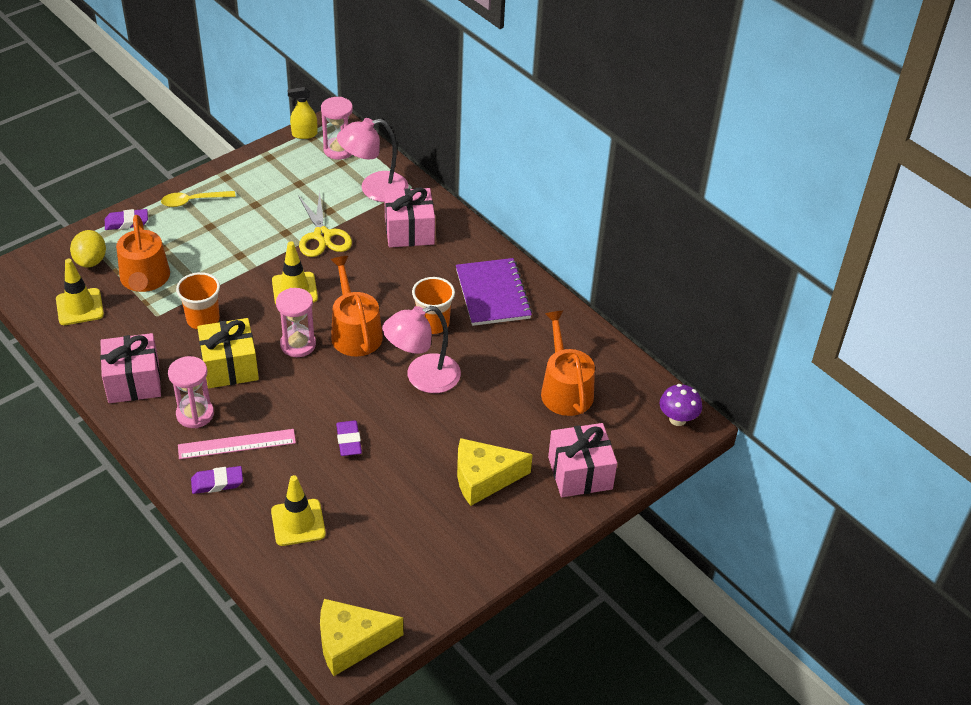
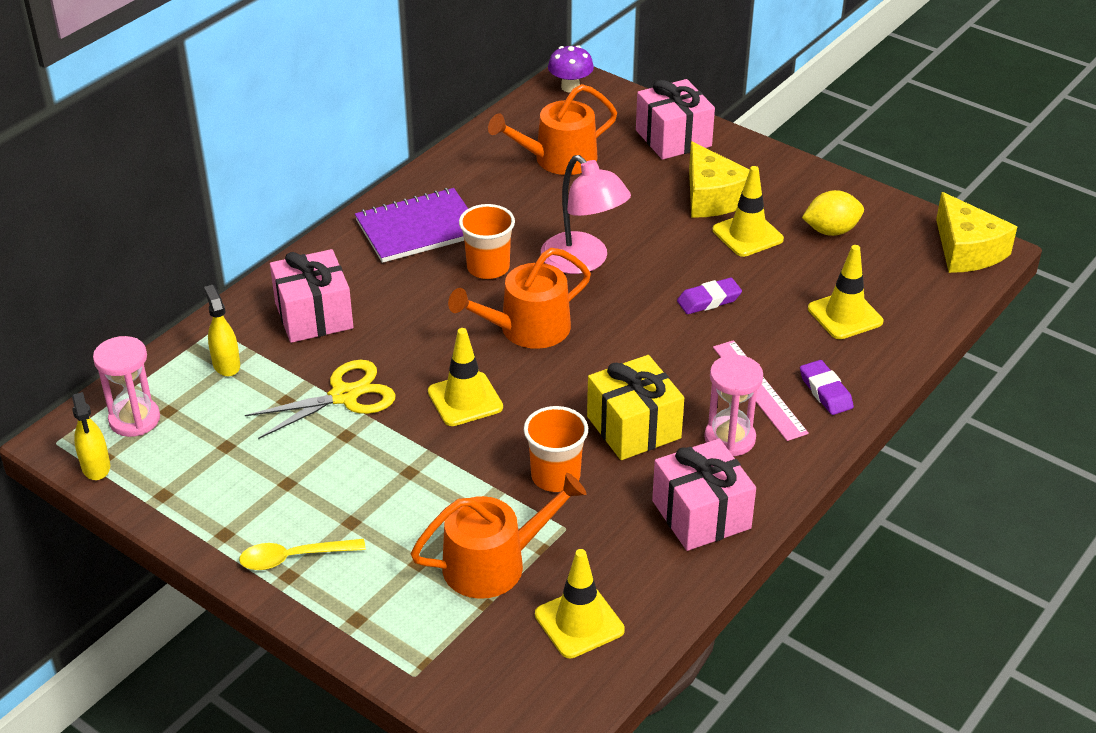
camera: 100 degrees left, 5 degrees down
yellow lemon [70,230,106,268] -> yellow lemon moved to [802,190,864,236]
purple eraser [105,209,148,230] -> none
yellow spoon [161,191,236,207] -> yellow spoon turned 105 degrees clockwise [239,539,366,570]
pink hourglass [276,288,316,357] -> none
pink lamp [337,118,409,202] -> yellow spray bottle [204,285,240,376]
none -> yellow traffic cone [712,166,784,257]

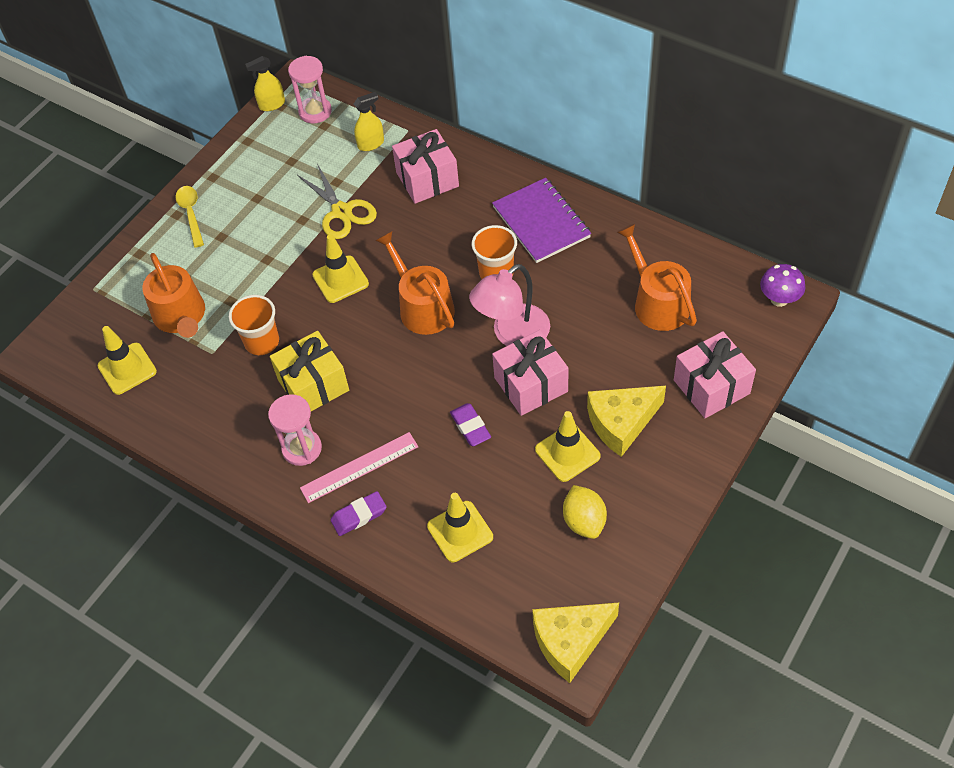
camera: 90 degrees right, 15 degrees up
pink gift [652,439,756,551] -> pink gift moved to [492,330,568,416]

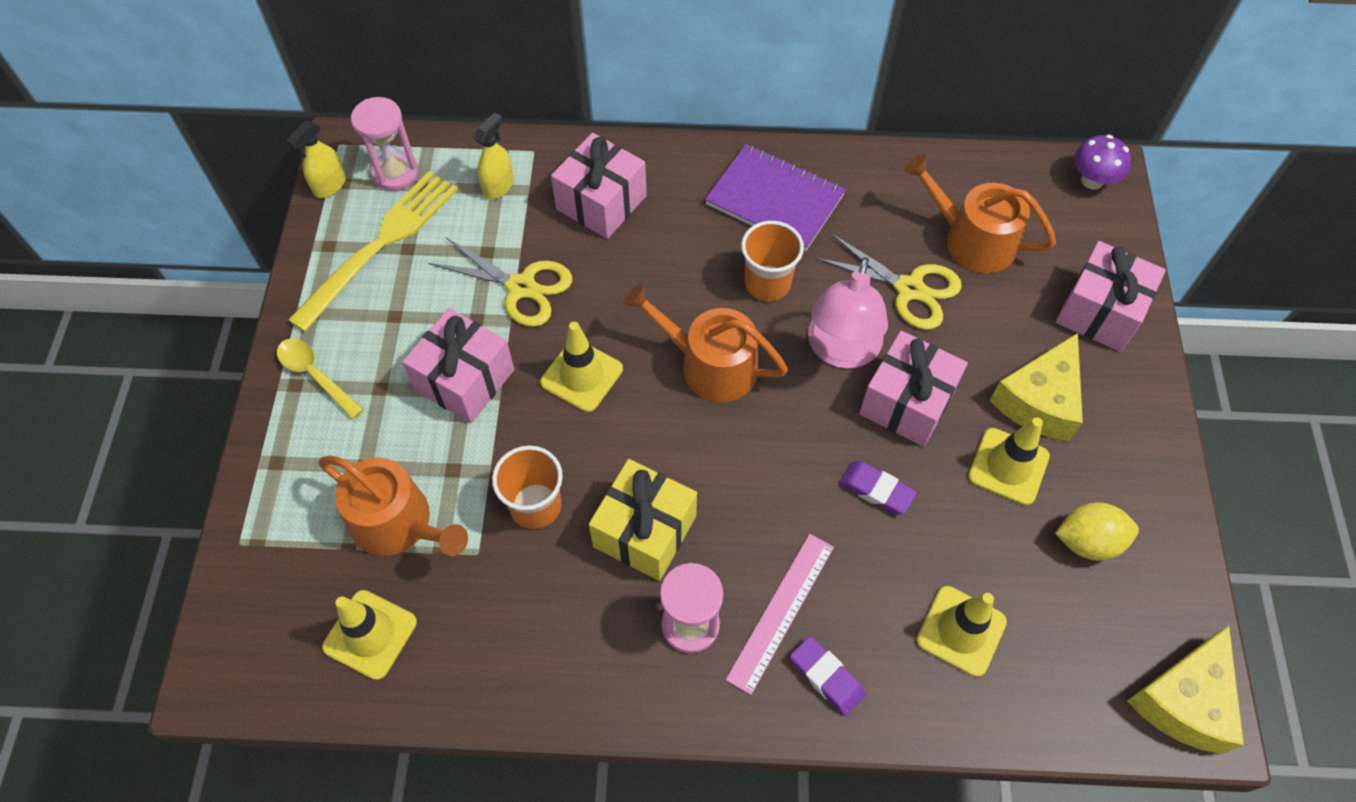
camera: 35 degrees left, 5 degrees up
purple eraser [331,491,387,536] -> purple eraser turned 75 degrees counterclockwise [790,636,866,716]
yellow lemon [563,485,607,539] -> yellow lemon turned 45 degrees counterclockwise [1055,502,1139,560]
none -> yellow fork [288,171,458,332]
none -> pink gift [402,308,514,423]
none -> yellow scissors [815,233,962,330]

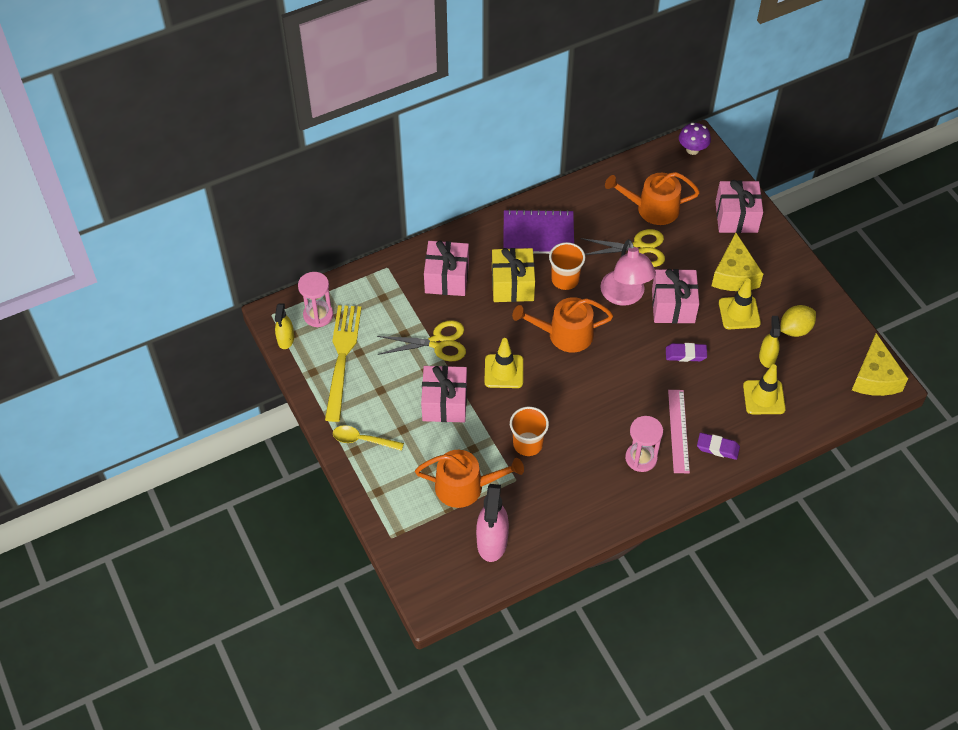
camera: 30 degrees left, 5 degrees down
yellow traffic cone [322,590,417,680] -> pink spray bottle [476,484,509,562]
yellow spray bottle [474,113,514,199] -> yellow spray bottle moved to [759,316,781,368]
yellow gift [589,459,697,581] -> yellow gift moved to [492,248,535,302]

